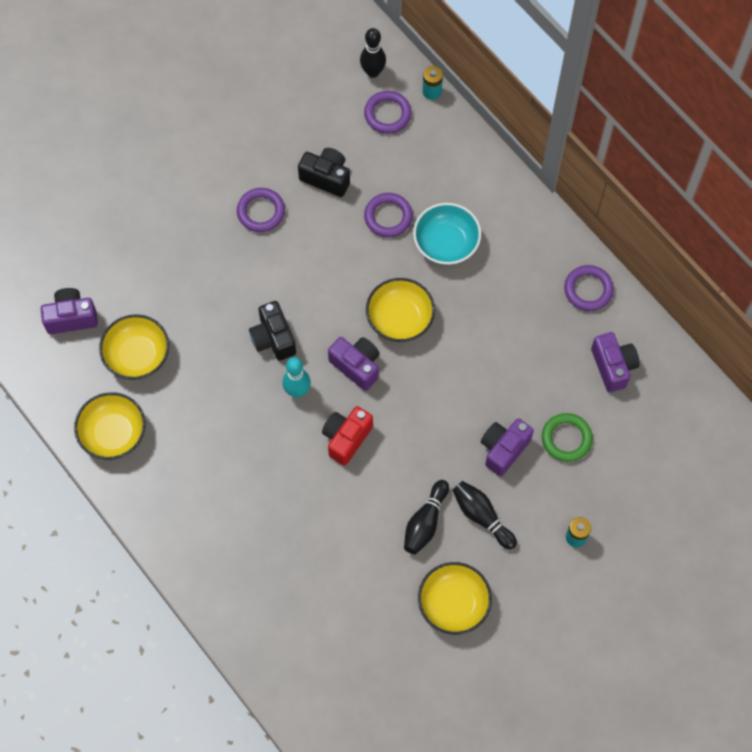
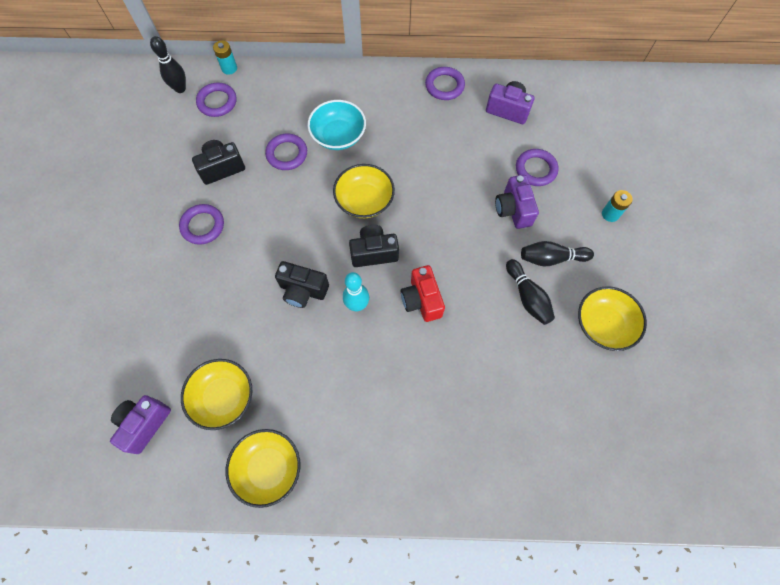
camera: 50 degrees left, 0 degrees up
purple camera [328,337,380,391] -> black camera [349,225,399,267]
green ring [542,413,593,462] -> purple ring [516,149,559,186]

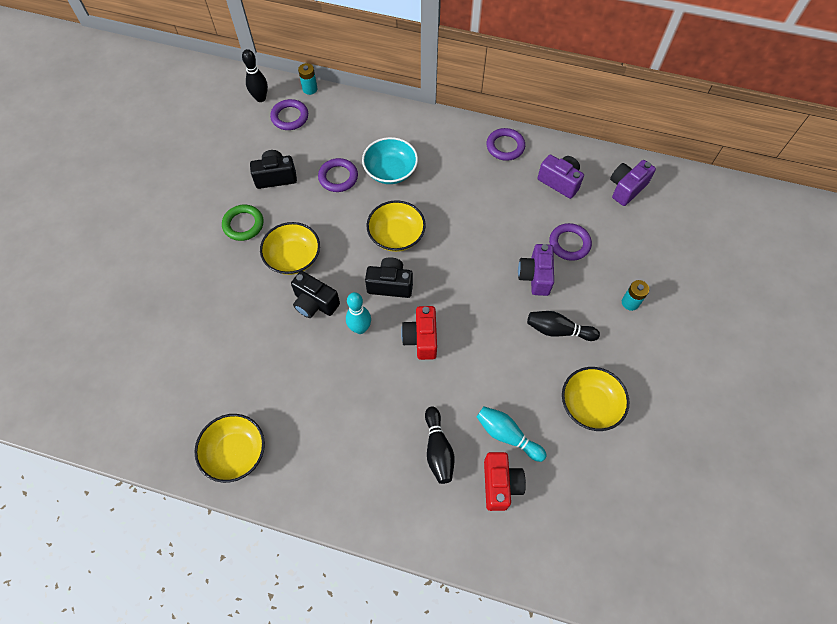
camera: 15 degrees right, 5 degrees down
purple camera [110,395,171,454] -> purple camera moved to [610,160,656,206]
purple ring [179,204,224,245] -> green ring [222,205,264,241]
yellow bowl [181,359,252,430] -> yellow bowl moved to [260,222,320,275]
black bowling pin [506,259,555,325] -> black bowling pin moved to [425,406,455,484]
none -> turquoise bowling pin [477,406,547,462]
none -> red camera [484,452,526,511]

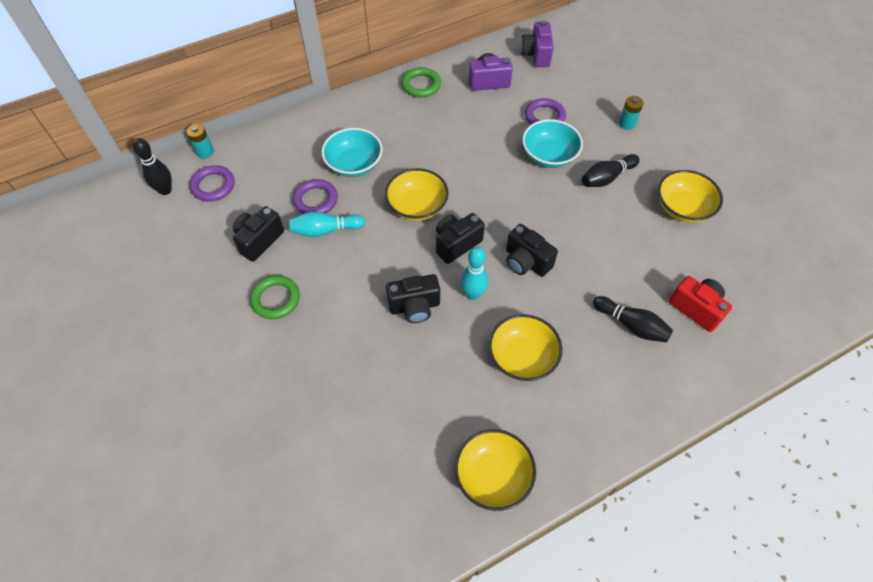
camera: 45 degrees left, 5 degrees down
yellow bowl [260,222,320,275] -> yellow bowl moved to [489,314,562,381]
red camera [401,306,437,360] -> black camera [506,224,558,277]
turquoise bowling pin [477,406,547,462] -> turquoise bowling pin moved to [289,211,365,237]
purple ring [486,128,525,161] -> green ring [401,67,441,97]
purple camera [518,244,554,296] -> turquoise bowl [522,119,583,168]

